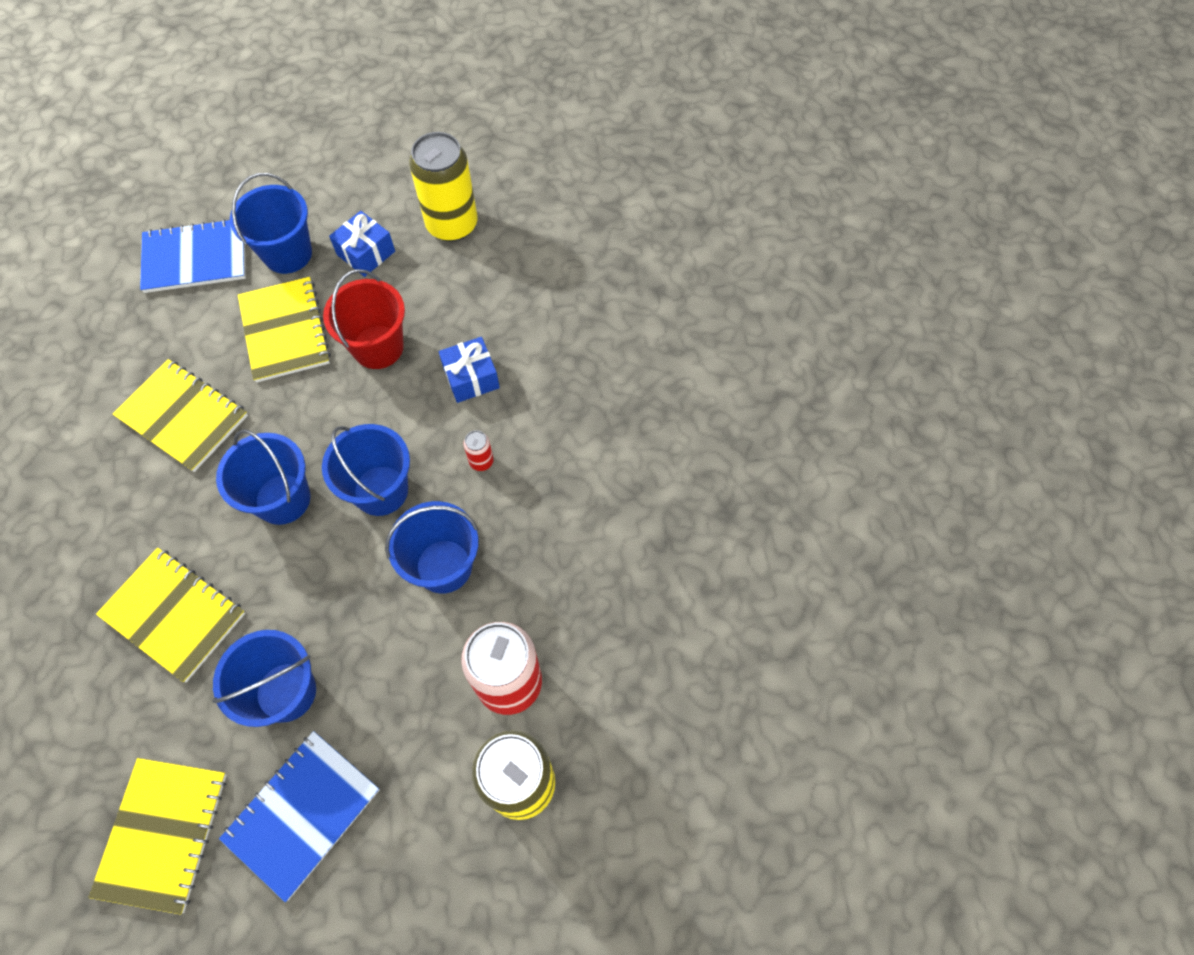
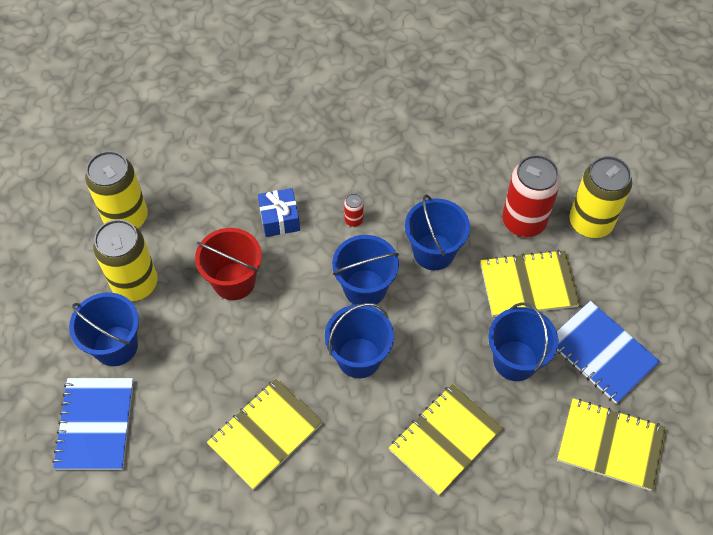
camera: 80 degrees left, 5 degrees down
yellow notebook [238,277,331,383] -> yellow notebook moved to [480,249,580,317]
blue gift [329,211,395,277] -> yellow can [93,220,158,301]

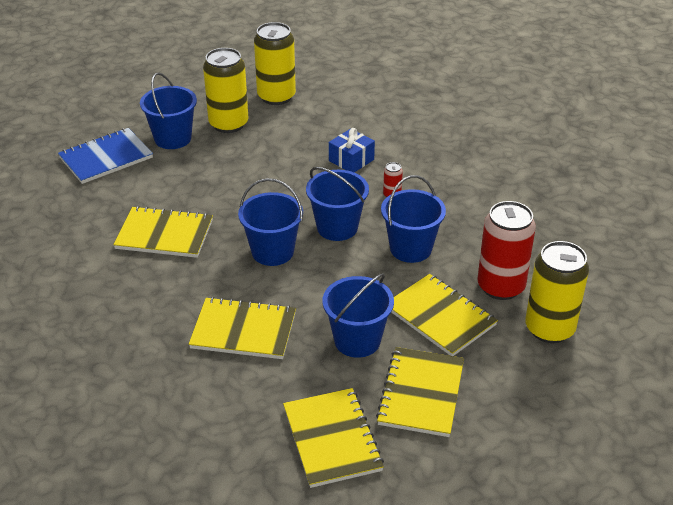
camera: 55 degrees right, 20 degrees down
red bucket [195,228,262,300] -> none
blue notebook [557,301,660,404] -> yellow notebook [376,347,464,437]

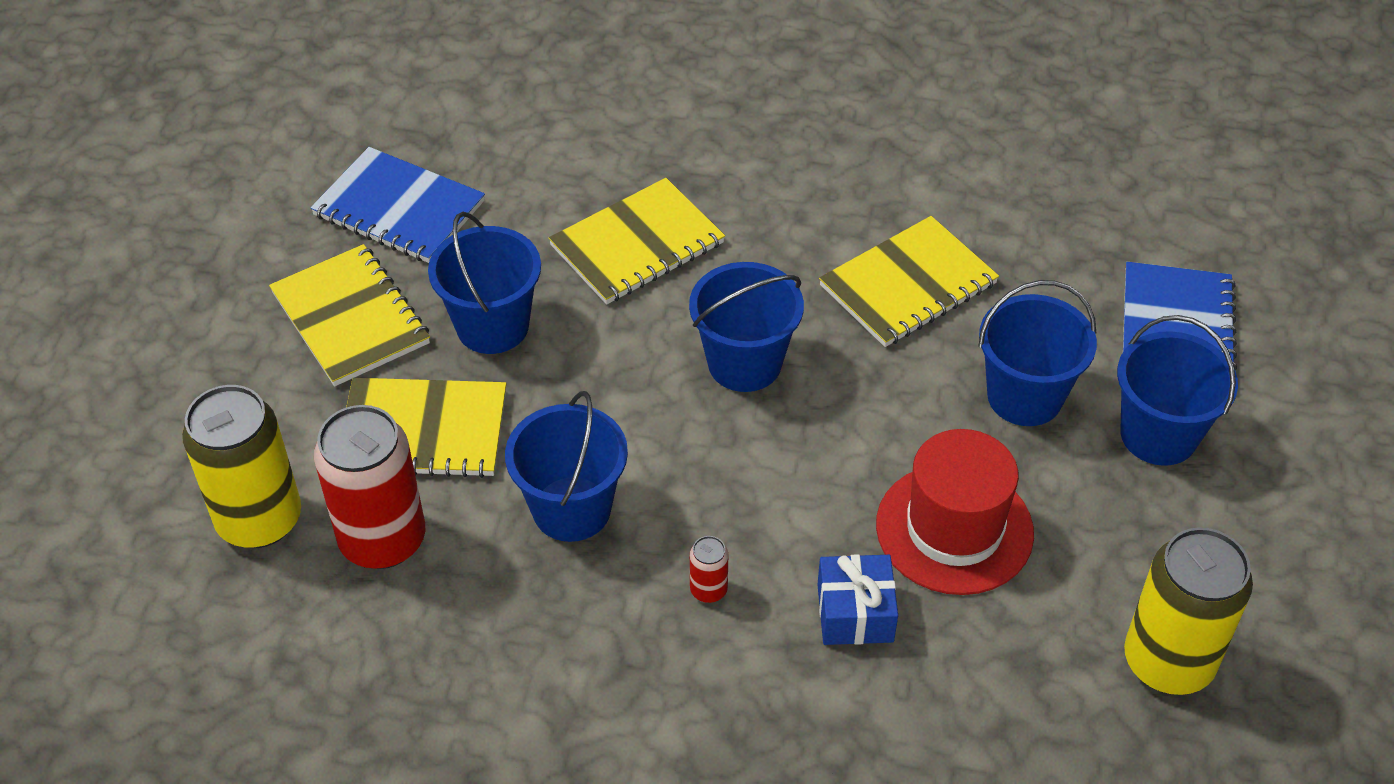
camera: 135 degrees right, 10 degrees up
yellow can [203,48,248,133] -> none
yellow notebook [283,388,384,488] -> blue notebook [310,147,485,263]
blue bucket [306,167,369,241] -> blue bucket moved to [978,280,1097,426]
none -> red hat [876,429,1034,595]

